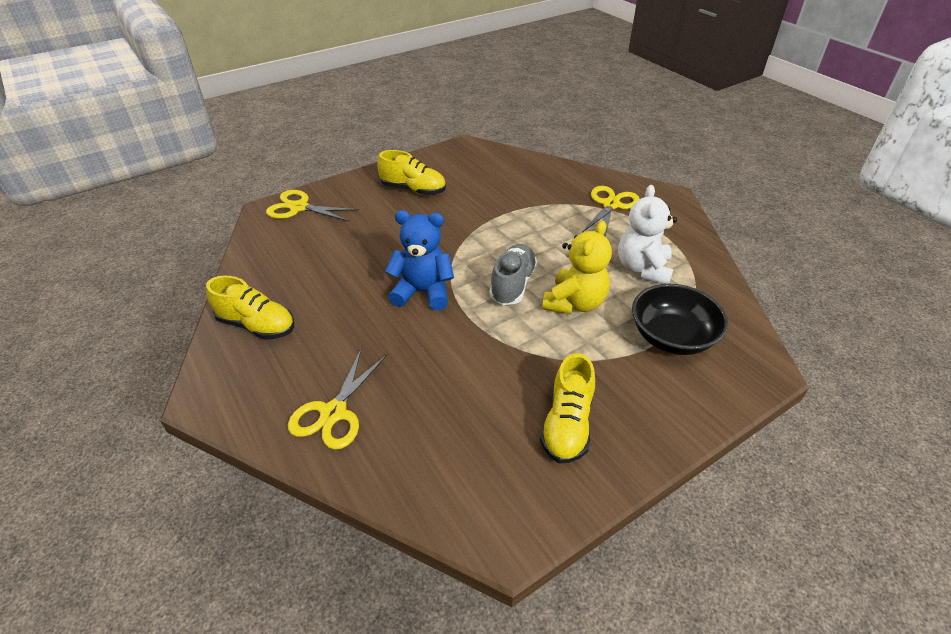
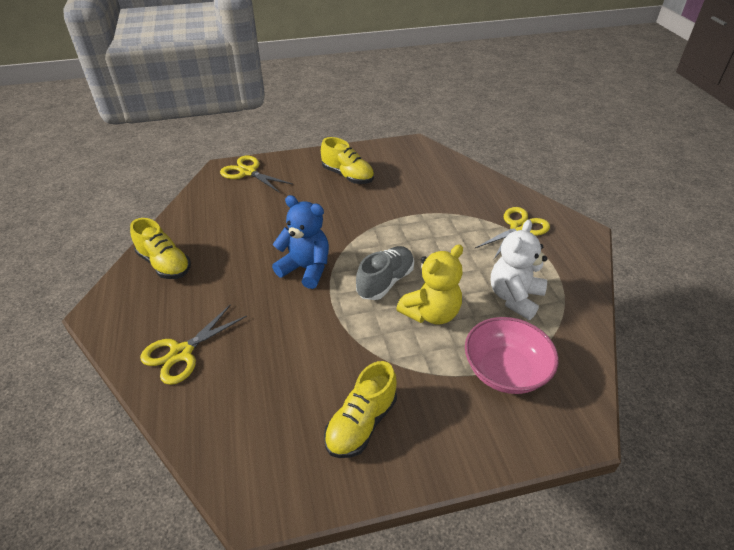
camera: 20 degrees right, 0 degrees up
black bowl [632,284,728,355] -> pink bowl [465,317,558,394]

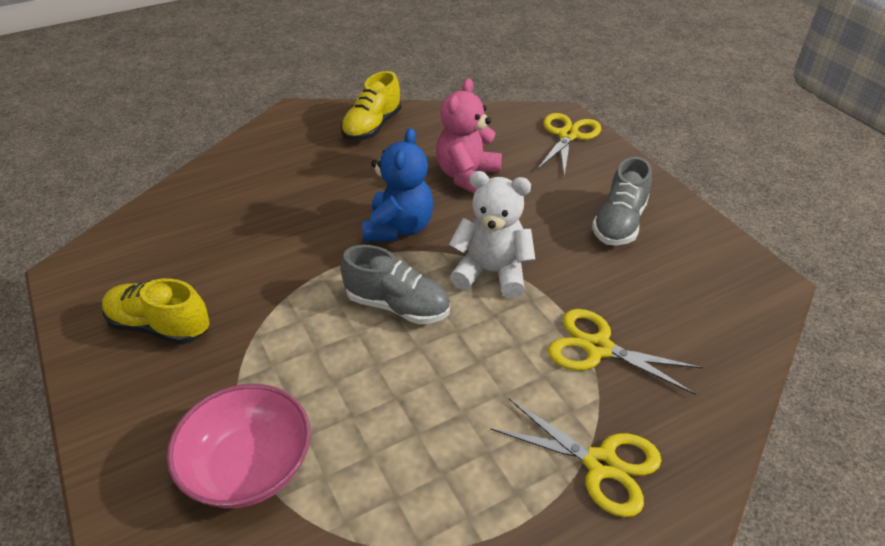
camera: 75 degrees right, 0 degrees up
yellow scissors [140,304,247,385] -> yellow scissors moved to [548,309,703,395]
yellow shoe [321,137,374,184] -> grey shoe [592,157,652,245]
yellow teddy bear [396,244,463,325] -> none
white teddy bear [491,220,547,320] -> white teddy bear moved to [449,171,535,298]
none -> pink teddy bear [436,78,502,193]

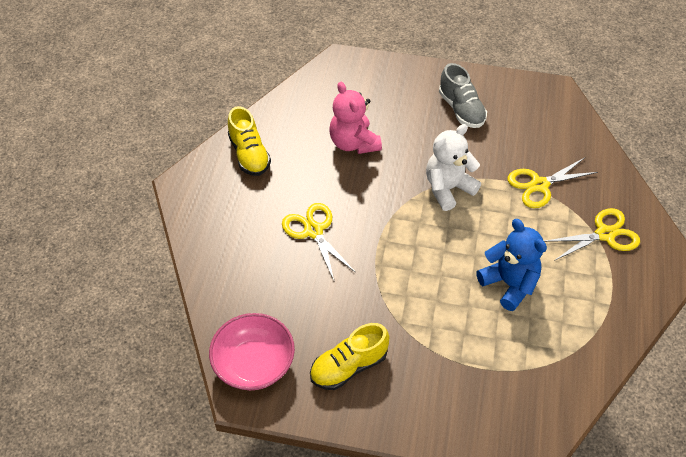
camera: 50 degrees left, 10 degrees up
pink bowl [167,384,311,508] -> pink bowl moved to [209,313,295,390]
grey shoe [340,245,450,324] -> none
blue teddy bear [362,128,433,242] -> blue teddy bear moved to [476,219,547,311]
yellow scissors [537,113,601,176] -> yellow scissors moved to [282,203,356,280]

